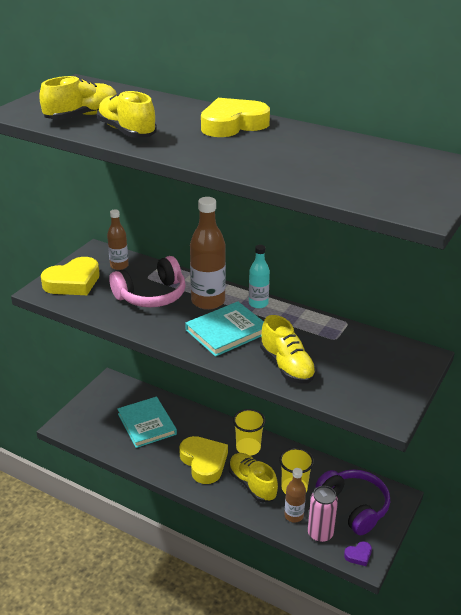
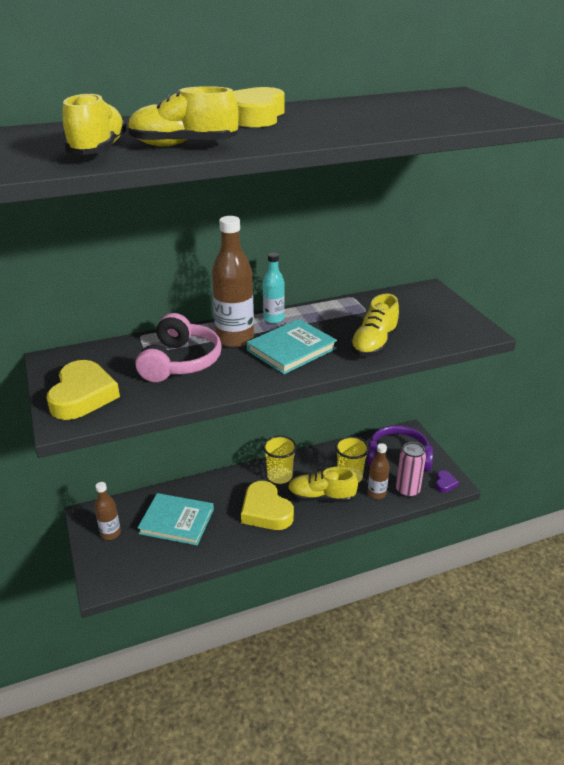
camera: 50 degrees left, 0 degrees up
brown bottle [107,210,129,270] -> brown bottle moved to [95,482,121,540]
yellow heart [179,436,228,484] -> yellow heart turned 135 degrees counterclockwise [241,481,294,530]
turquoise book [185,301,264,357] -> turquoise book turned 45 degrees clockwise [247,319,337,374]
yellow shoe [260,315,316,384] -> yellow shoe turned 105 degrees clockwise [350,294,399,357]

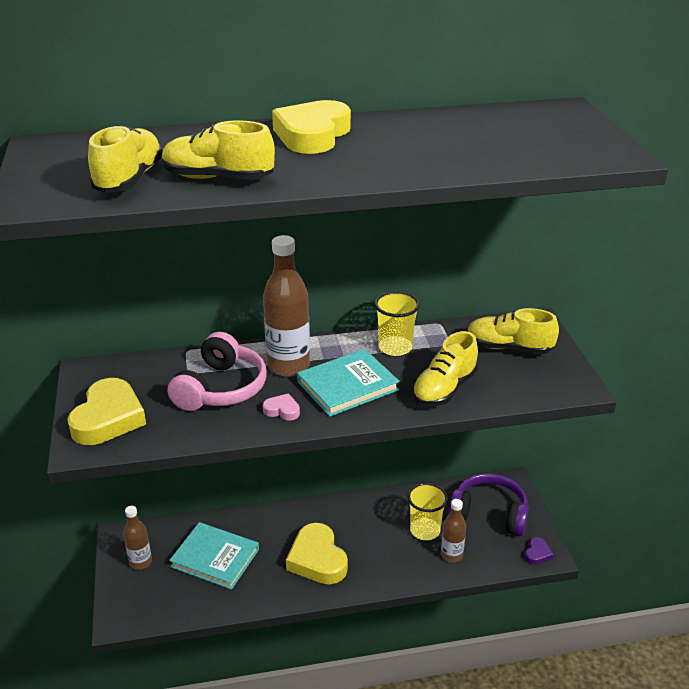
camera: 10 degrees right, 0 degrees up
turquoise bottle [263,253,285,324] -> none
yellow cup [263,435,297,484] -> yellow cup moved to [375,292,420,356]
yellow shoe [288,467,358,502] -> yellow shoe moved to [467,308,559,354]
pink can [396,442,426,498] -> none
none -> pink heart [263,393,300,421]

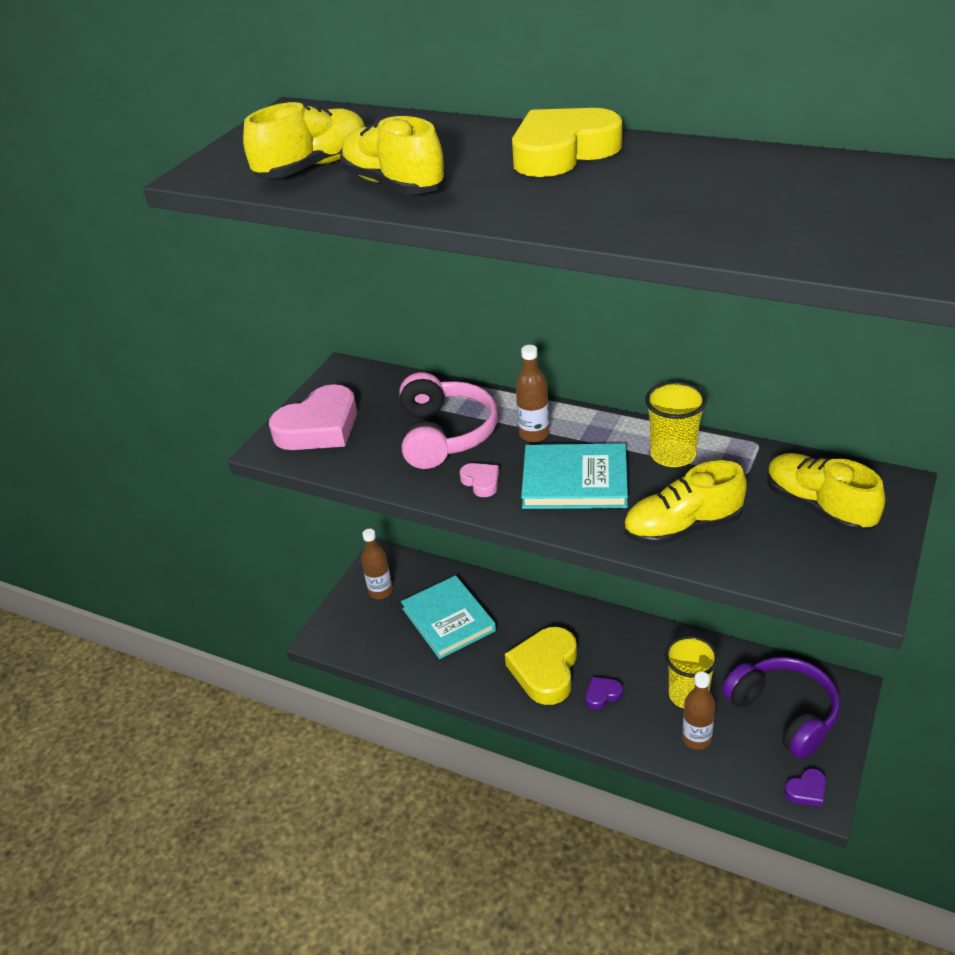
camera: 40 degrees right, 5 degrees up
yellow heart [67,378,146,445] -> pink heart [269,384,357,450]
pink headphones [168,332,267,411] -> pink headphones turned 60 degrees counterclockwise [399,372,498,469]
brown bottle [263,235,310,377] -> brown bottle [516,345,550,442], size x0.58
none -> purple heart [586,677,623,710]

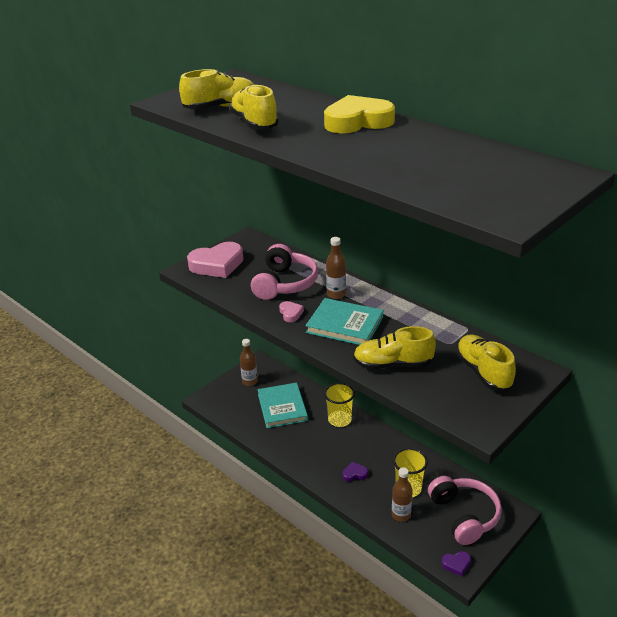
camera: 15 degrees right, 5 degrees down
yellow heart [505,627,577,705] -> none
yellow cup [645,381,707,467] -> yellow cup moved to [324,383,355,427]
purple headphones [722,657,840,759] -> pink headphones [428,476,502,545]

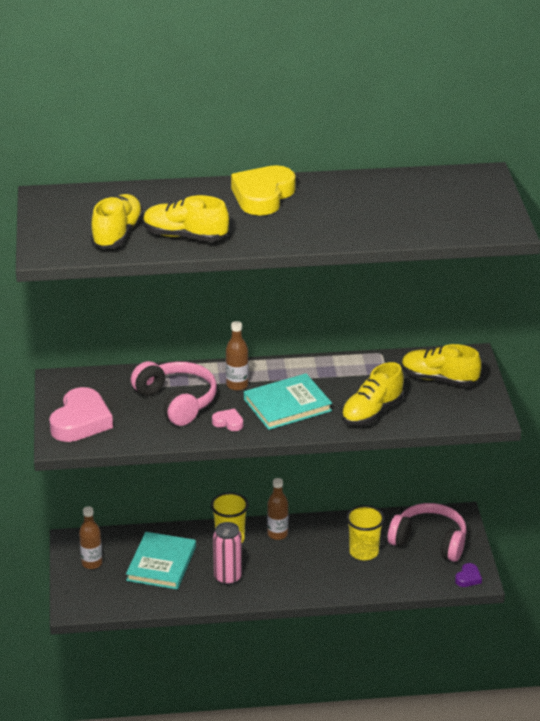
camera: 50 degrees left, 0 degrees up
turquoise book [258,383,308,428] -> turquoise book turned 75 degrees clockwise [126,532,196,589]
purple heart [343,461,368,482] -> none
brown bottle [392,467,413,522] -> brown bottle moved to [267,478,288,540]
none -> pink can [213,522,242,585]

